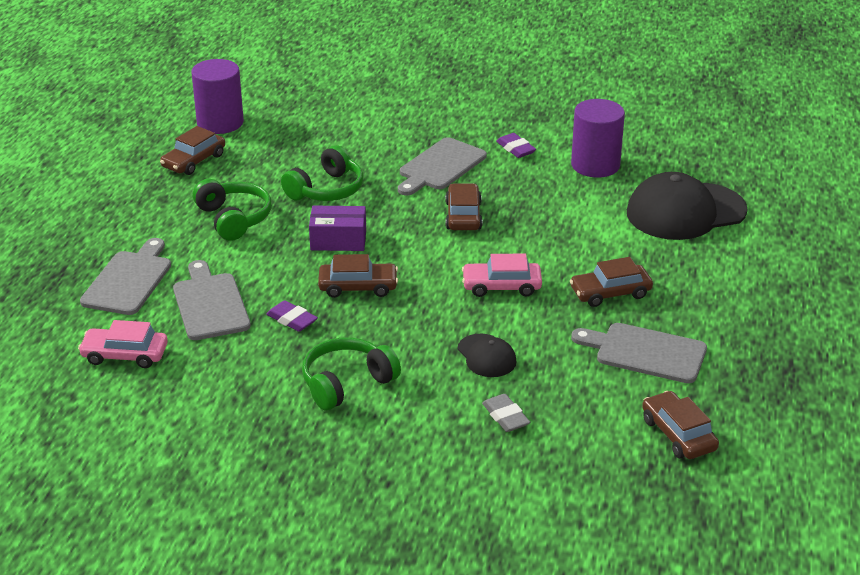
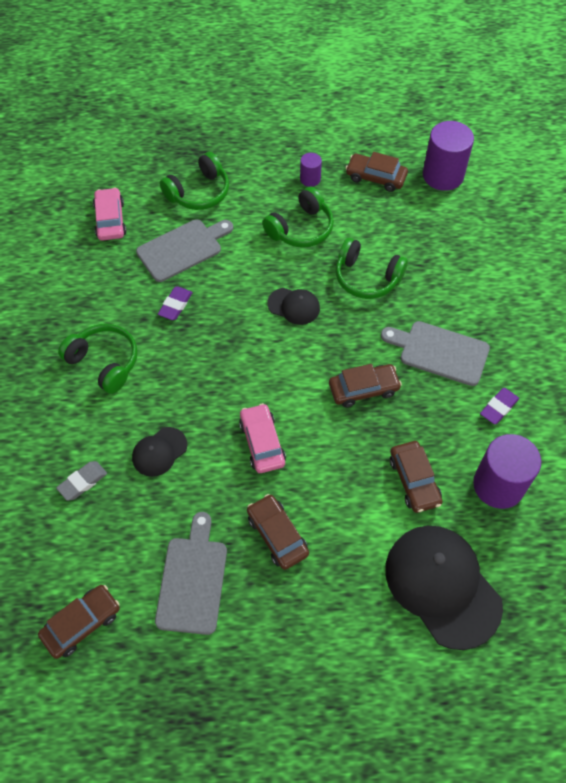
camera: 75 degrees right, 25 degrees up
grey cutting board [80,238,171,315] -> green headphones [159,152,229,210]
purple box [309,206,366,251] -> black cap [267,288,320,325]
brown car [318,254,398,298] -> brown car moved to [390,441,442,513]
none -> purple cylinder [300,153,322,187]

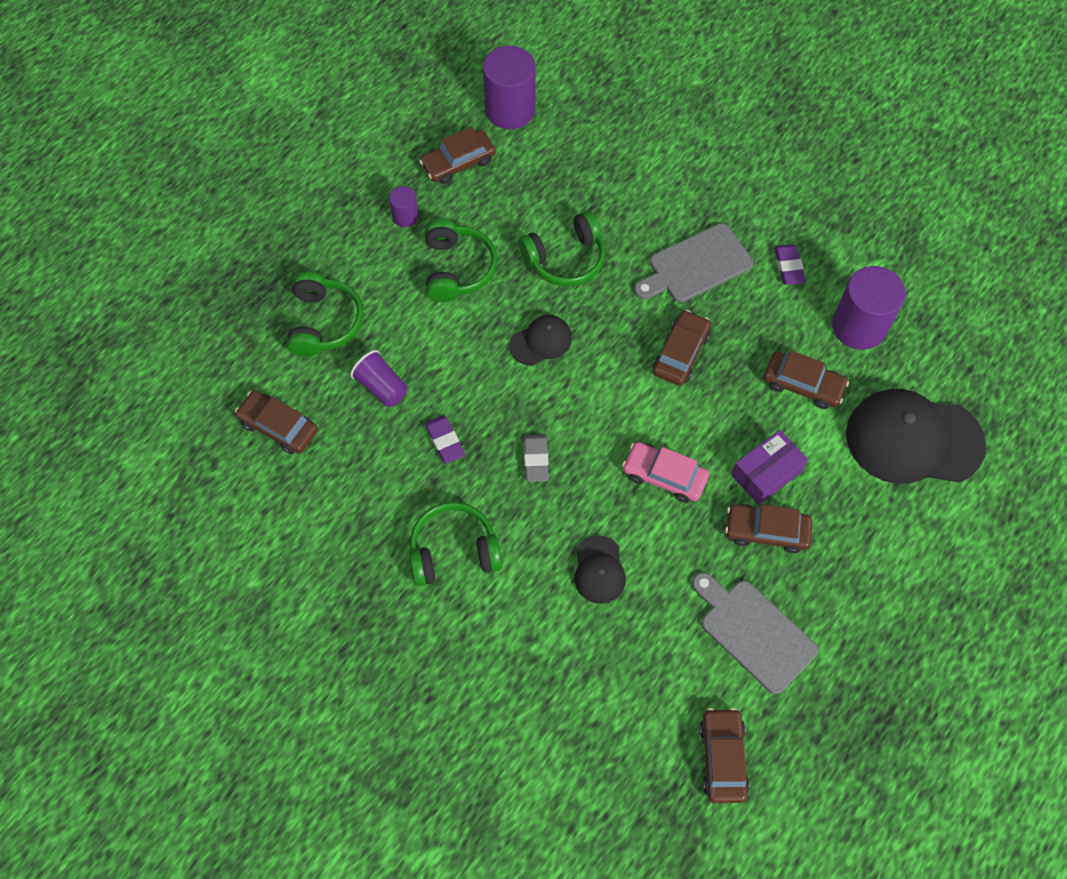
camera: 50 degrees left, 5 degrees up
grey eraser [56,461,107,501] -> grey eraser moved to [524,435,549,482]
pink car [93,187,126,241] -> brown car [235,390,318,454]
grey cutting board [136,219,233,282] -> purple cup [350,350,408,407]
none -> purple box [731,430,808,505]

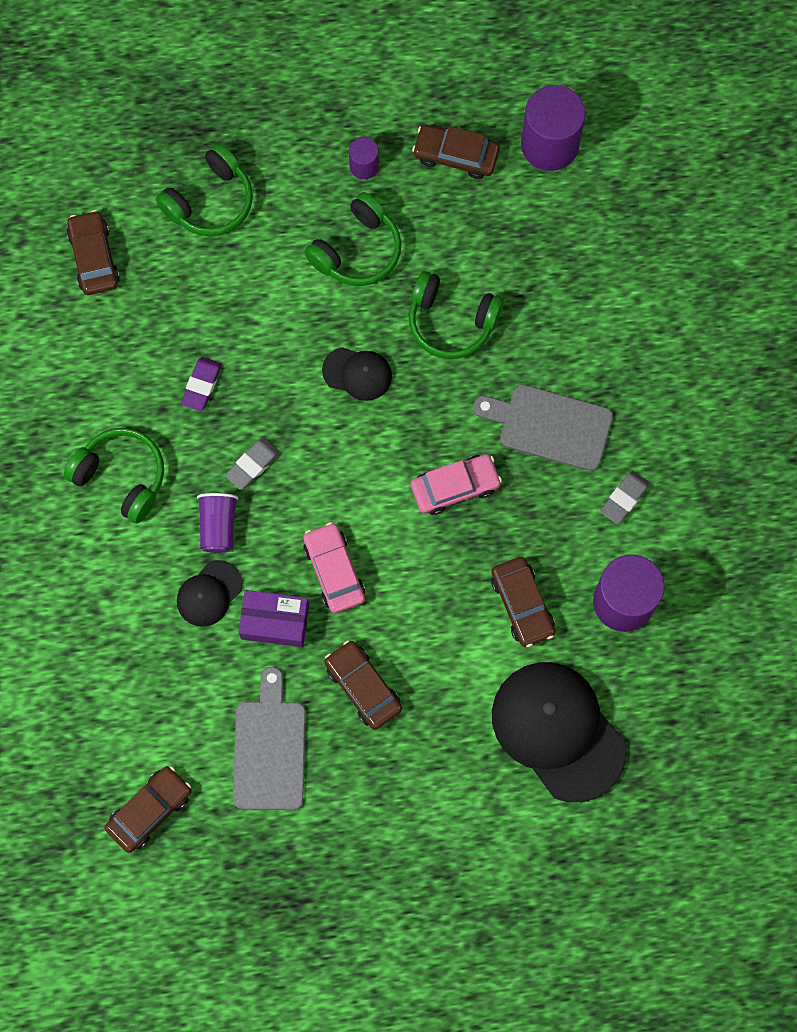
camera: 45 degrees right, 10 degrees up
purple cup [350,350,408,407] -> purple cup moved to [197,493,239,553]
brown car [653,310,711,386] -> pink car [411,454,502,515]
purple box [731,430,808,505] -> purple box moved to [239,590,309,647]
purple eraser [774,244,806,285] -> grey eraser [600,471,650,524]

